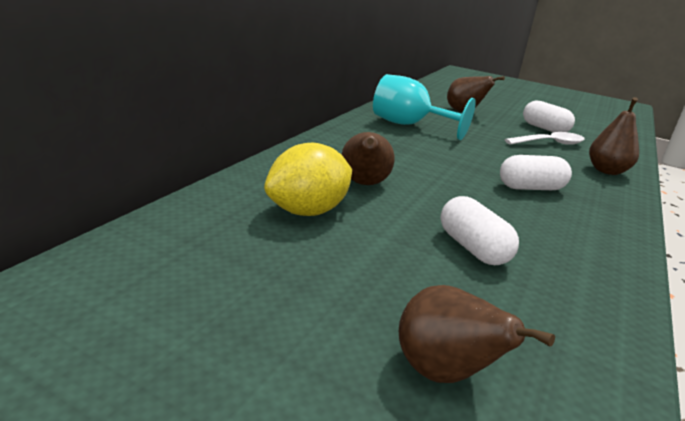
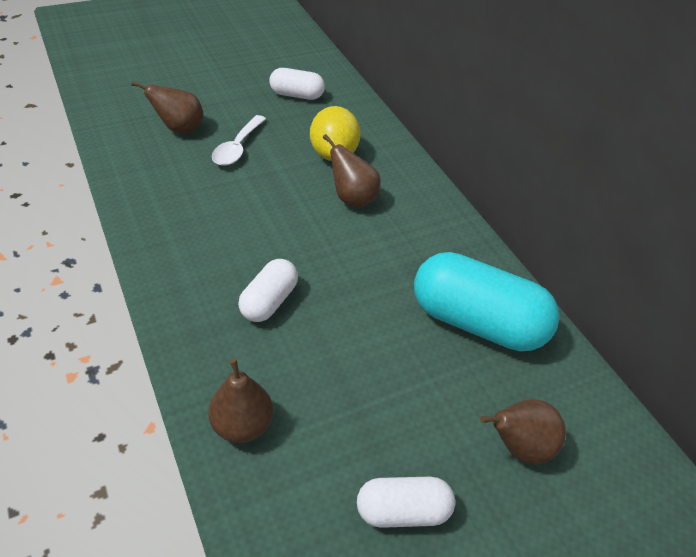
camera: 125 degrees right, 20 degrees up
turquoise goblet [373,74,476,140] -> turquoise capsule [414,252,560,351]
white capsule [440,196,519,265] -> white capsule moved to [269,68,325,100]
white spoon [505,132,585,145] -> white spoon moved to [212,115,266,166]

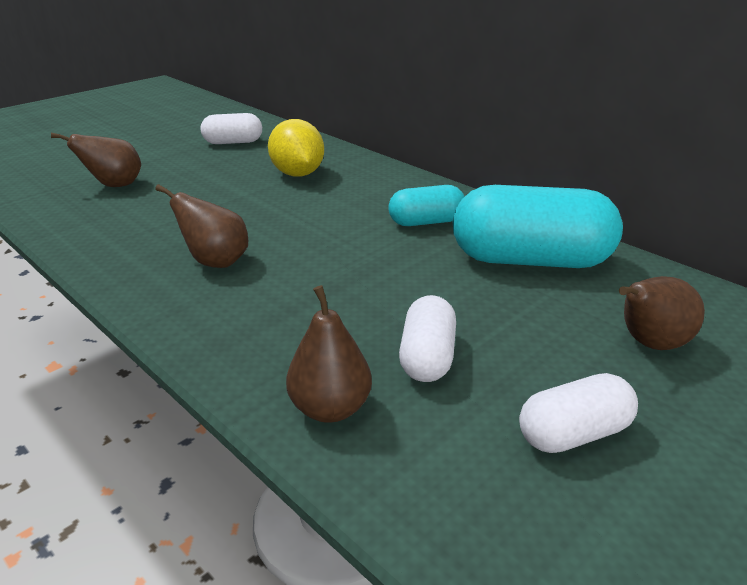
camera: 15 degrees left, 15 degrees down
white spoon [212,115,266,166] -> none
white capsule [238,259,298,322] -> white capsule moved to [399,295,456,382]
brown pear [323,134,381,208] -> brown pear moved to [155,184,248,268]
none -> turquoise capsule [388,185,465,226]

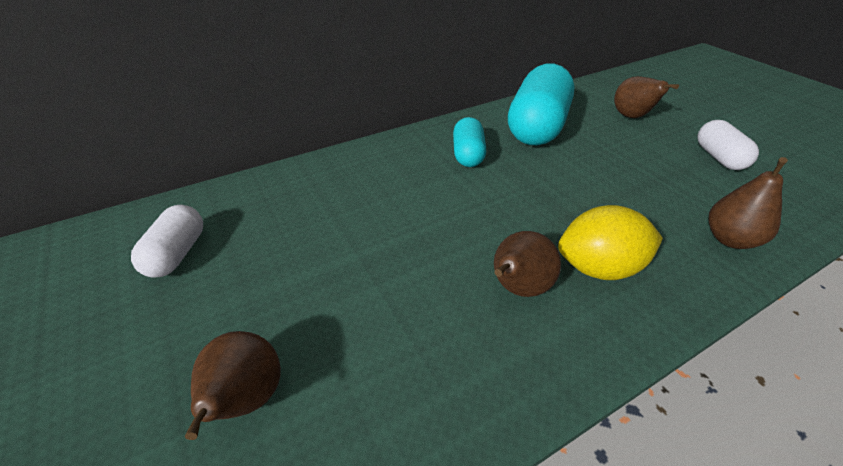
camera: 75 degrees left, 10 degrees up
yellow lemon [268,119,324,177] -> yellow lemon moved to [558,205,663,280]
white capsule [399,295,456,382] -> none

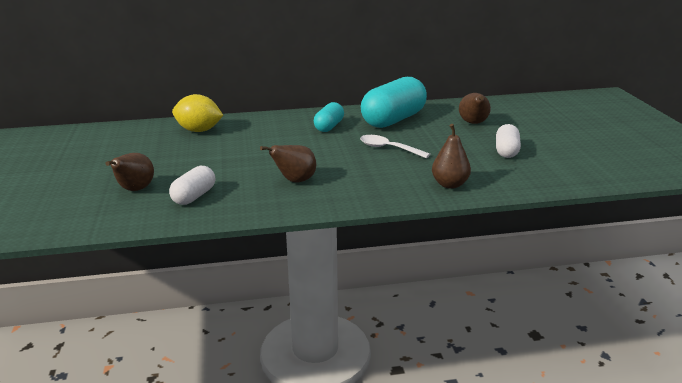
camera: 20 degrees right, 15 degrees down
white capsule [131,205,203,278] -> white capsule moved to [169,166,215,205]
yellow lemon [558,205,663,280] -> yellow lemon moved to [172,94,223,132]
none -> white spoon [360,135,430,158]

